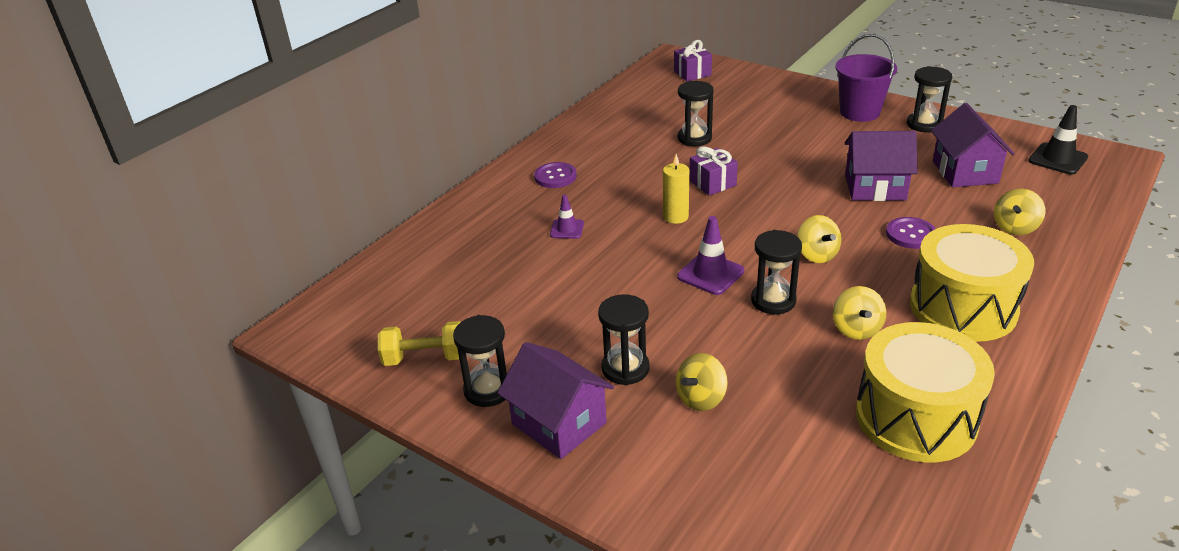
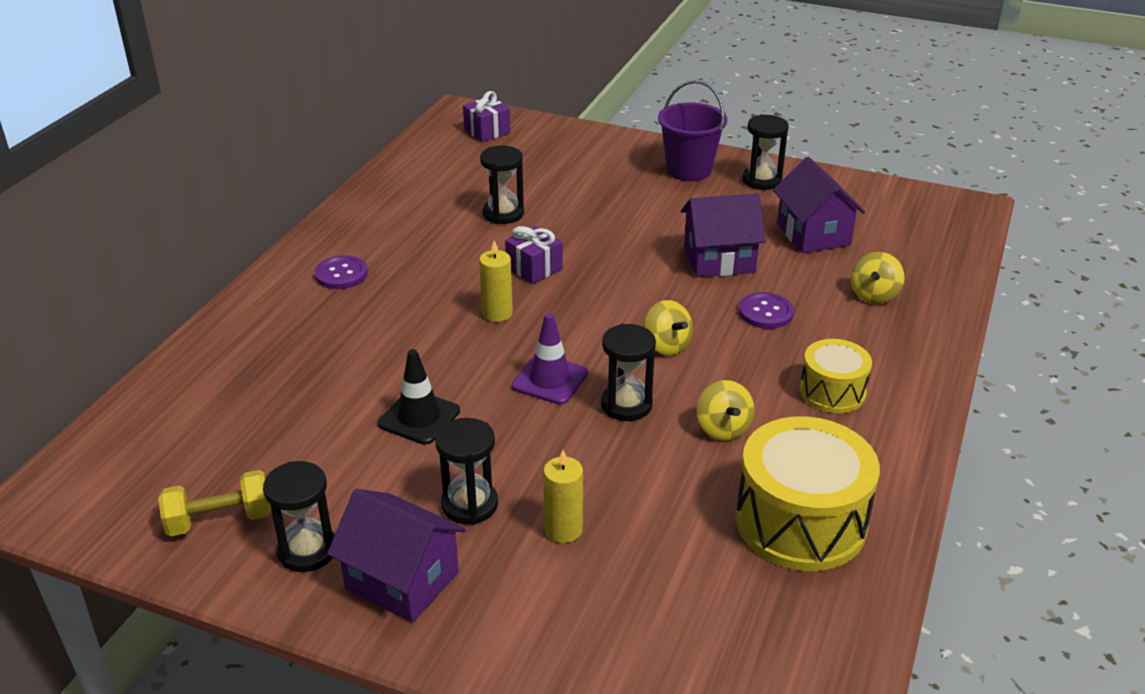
camera: 15 degrees left, 0 degrees up
purple traffic cone [550,194,584,239] -> none
yellow spinning top [676,353,728,411] -> yellow candle [543,450,583,543]
yellow drum [910,224,1034,342] -> yellow drum [800,339,872,413], size x0.57
black traffic cone [1028,105,1088,175] -> black traffic cone moved to [378,349,460,445]

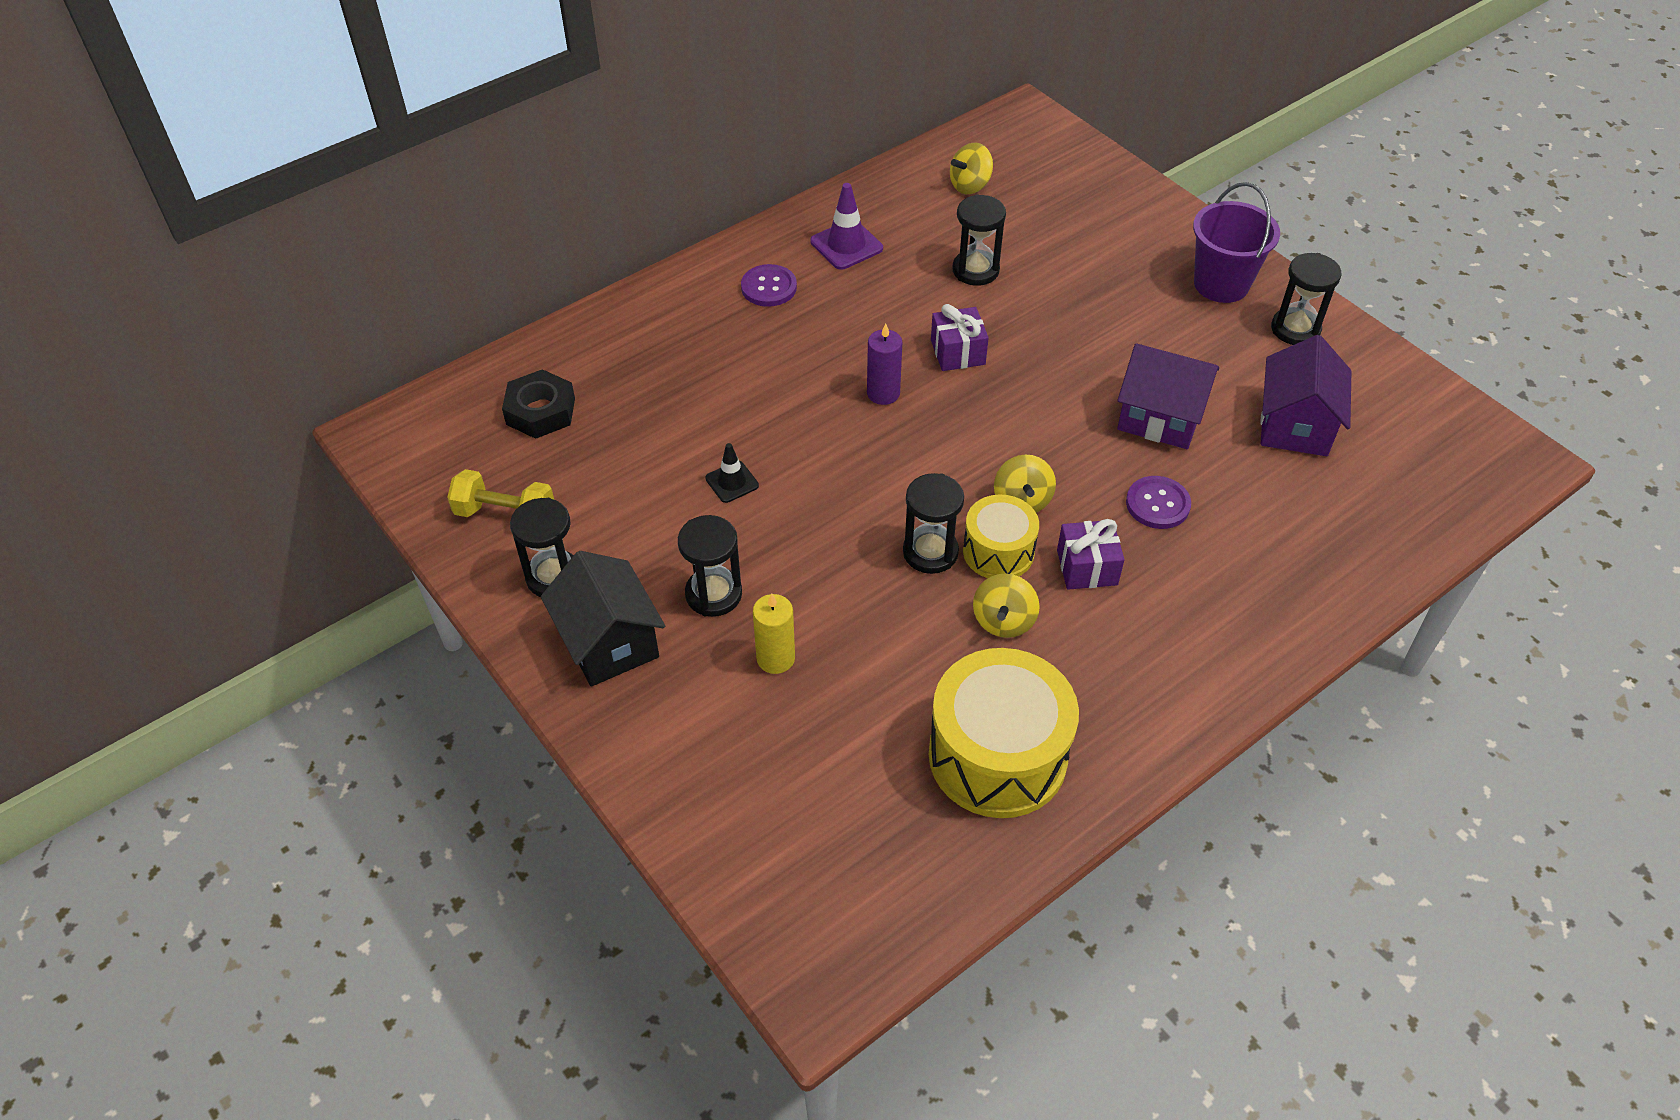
camera: 30 degrees right, 15 degrees up
purple house [327,489,466,623] -> black house [541,551,665,687]
black traffic cone [378,349,460,445] -> black traffic cone [705,443,759,503], size x0.64
purple gift [463,91,510,142] -> purple gift moved to [1057,519,1125,590]
yellow candle [479,240,513,322] -> purple candle [867,324,902,405]
purple traffic cone [511,313,588,405] -> purple traffic cone moved to [810,183,883,270]
yellow drum [800,339,872,413] -> yellow drum moved to [963,494,1039,578]
yellow spinning top [851,252,905,304] -> yellow spinning top moved to [950,143,993,194]
none -> black nut [502,369,575,439]

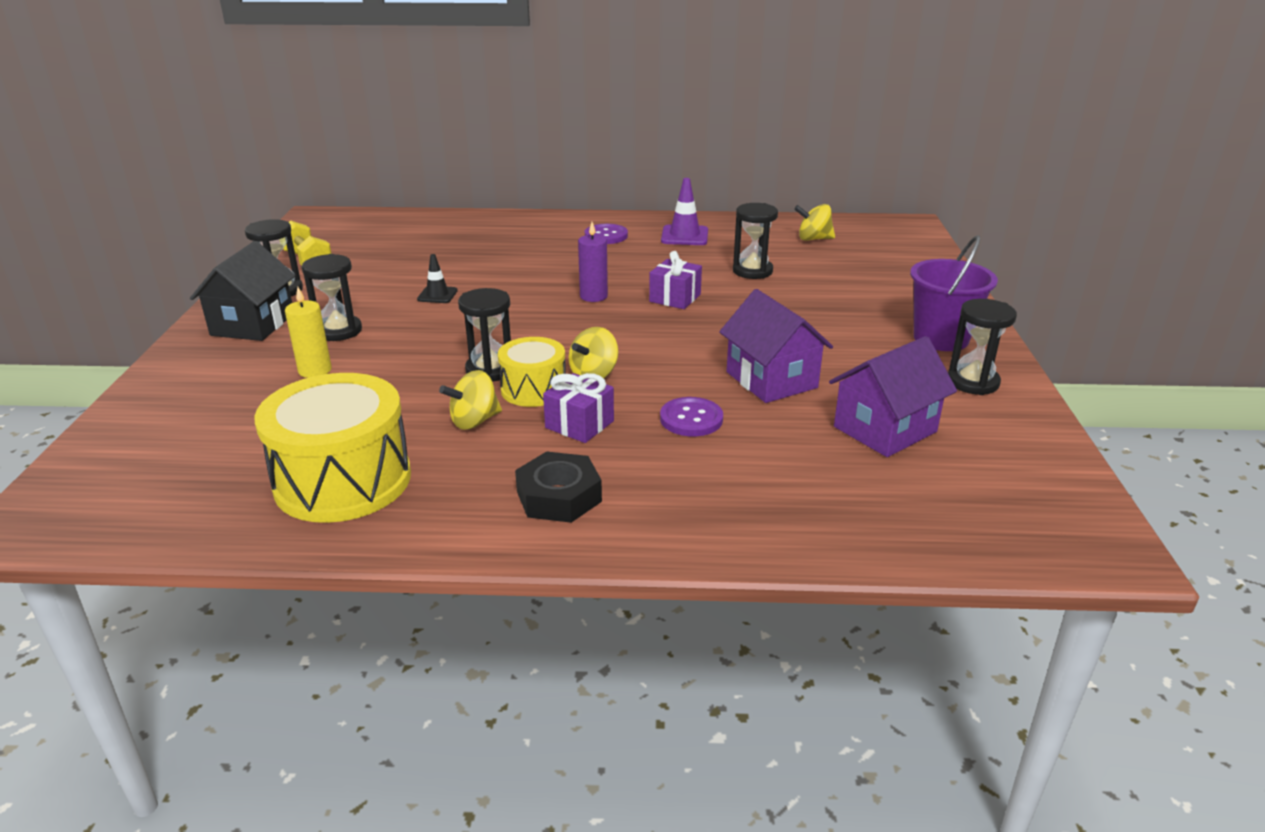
camera: 40 degrees right, 20 degrees down
black nut [502,369,575,439] -> black nut moved to [515,451,602,523]

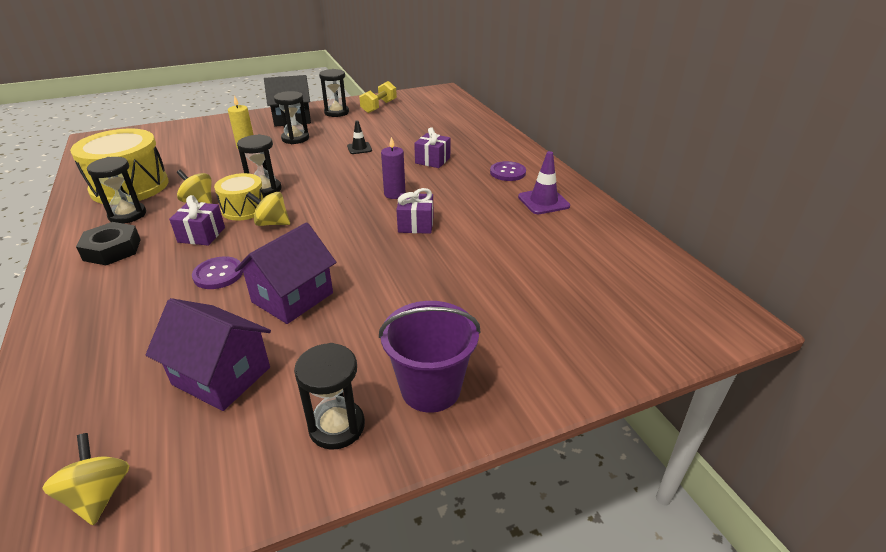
camera: 65 degrees right, 5 degrees up
black hourglass [733,203,778,279] -> black hourglass moved to [87,157,146,224]
yellow spinning top [794,204,835,241] -> yellow spinning top moved to [42,433,130,525]
none -> purple gift [414,127,451,168]

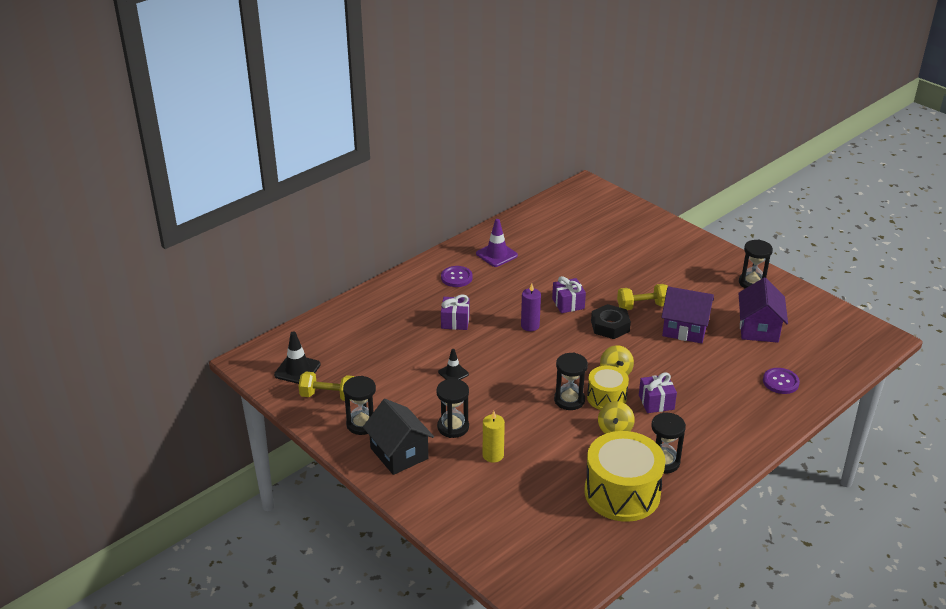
camera: 110 degrees left, 0 degrees up
yellow spinning top [42,433,130,525] -> none
black nut [76,222,141,265] -> black nut moved to [591,304,631,339]
purple button [192,256,243,289] -> purple button moved to [763,368,800,394]
purple bucket [379,301,481,413] -> none
none -> black traffic cone [274,331,321,384]
none -> yellow dumbbell [617,284,668,310]

